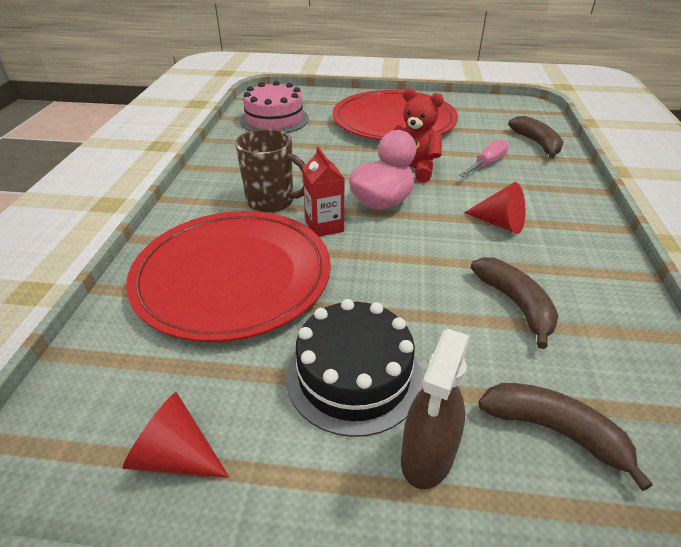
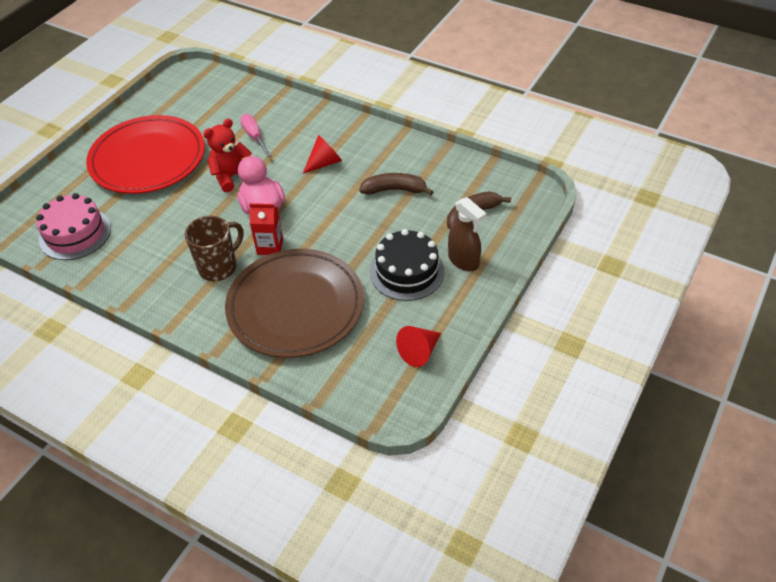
camera: 65 degrees left, 10 degrees up
red plate [126,211,331,343] -> brown plate [225,249,364,358]
brown banana [508,116,563,158] -> none

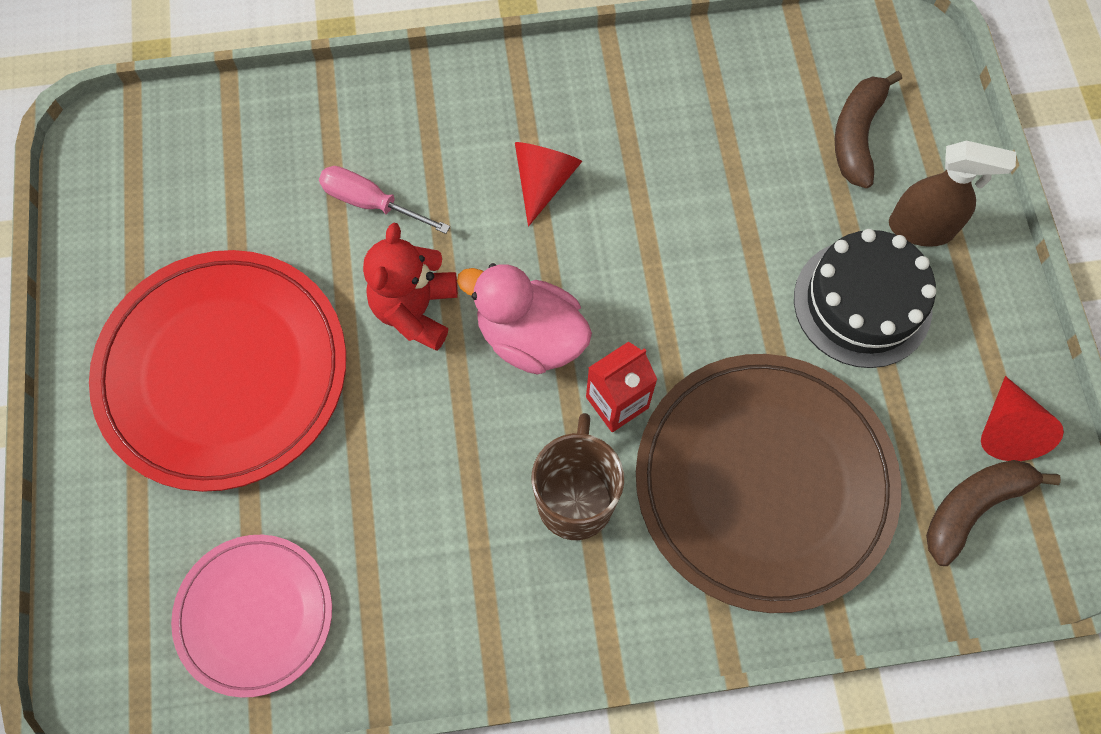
camera: 40 degrees left, 20 degrees up
pink cake [36,193,111,260] -> pink plate [171,535,332,698]
brown banana [359,173,433,195] -> brown banana moved to [926,460,1061,566]

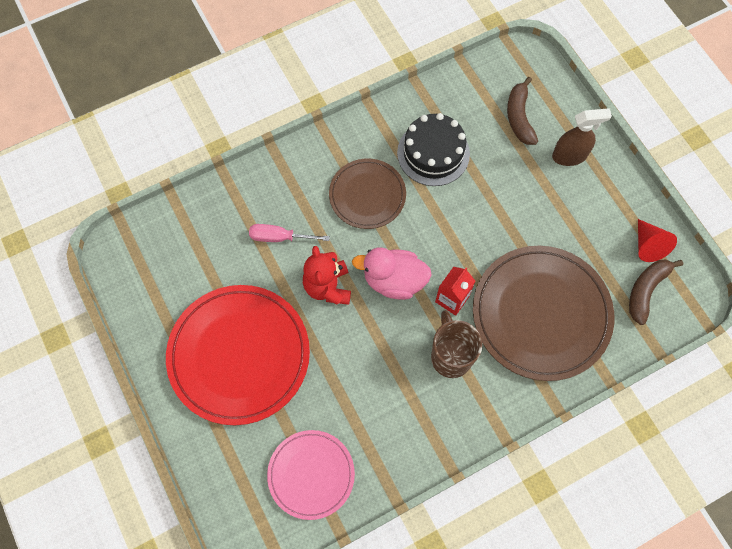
camera: 20 degrees left, 0 degrees up
red cone [515,142,582,226] -> brown plate [329,158,406,229]
black cake [794,229,936,368] -> black cake moved to [397,113,470,186]

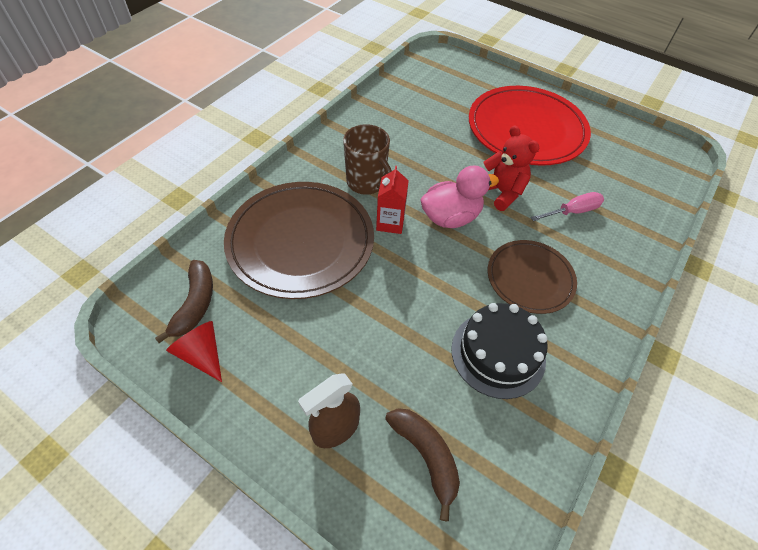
camera: 150 degrees right, 15 degrees down
pink plate [267,430,355,520] -> none

